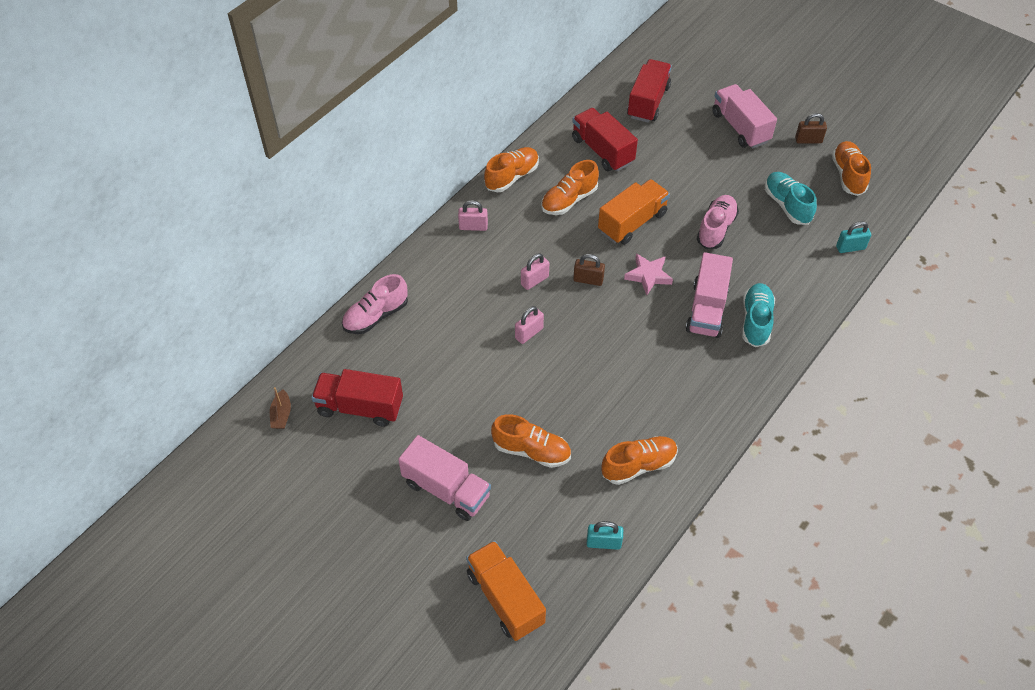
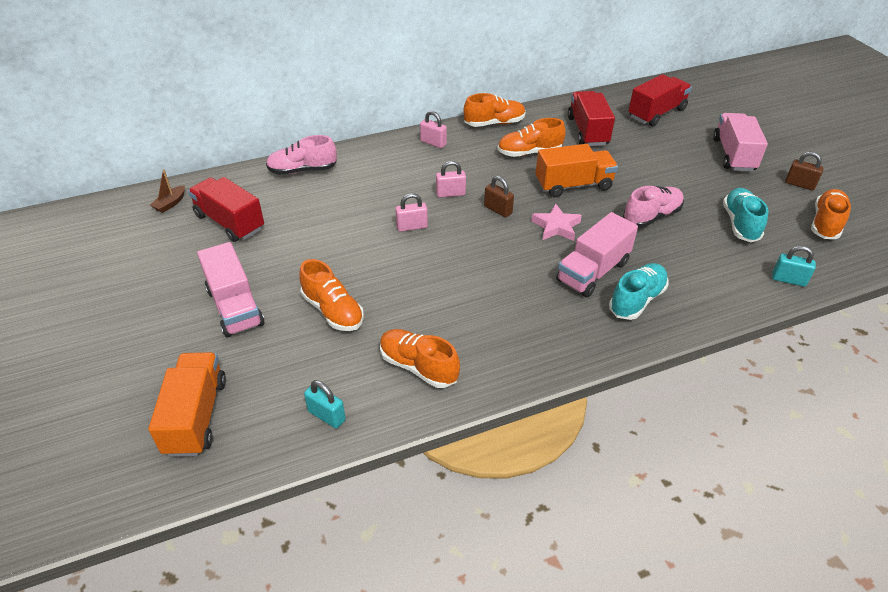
camera: 30 degrees right, 10 degrees down
orange shoe [601,436,678,485] -> orange shoe turned 150 degrees counterclockwise [380,329,460,388]

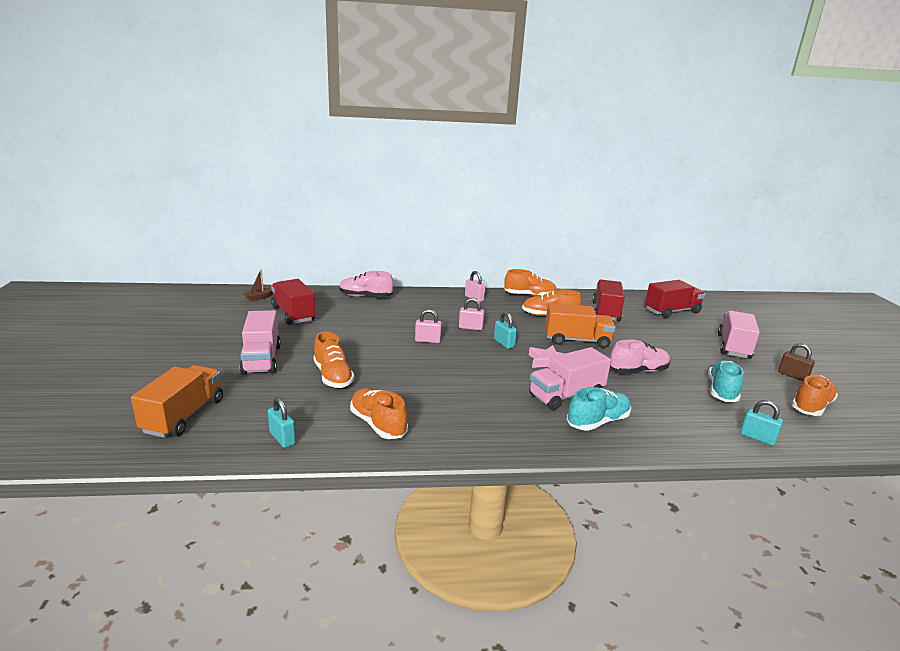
camera: 15 degrees right, 20 degrees down
brown padlock [484,176,514,218] -> turquoise padlock [494,312,517,349]

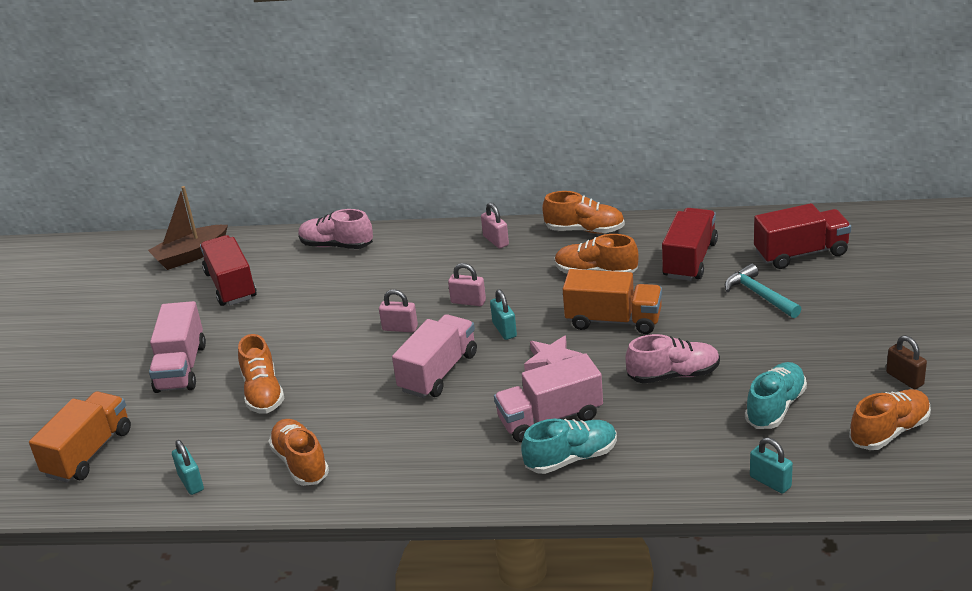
camera: 15 degrees right, 10 degrees up
brown boat [244,269,273,301] -> brown boat [148,186,228,270], size x1.84
pink truck [718,310,760,359] -> pink truck moved to [392,314,477,398]
none -> turquoise hammer [725,263,801,318]

